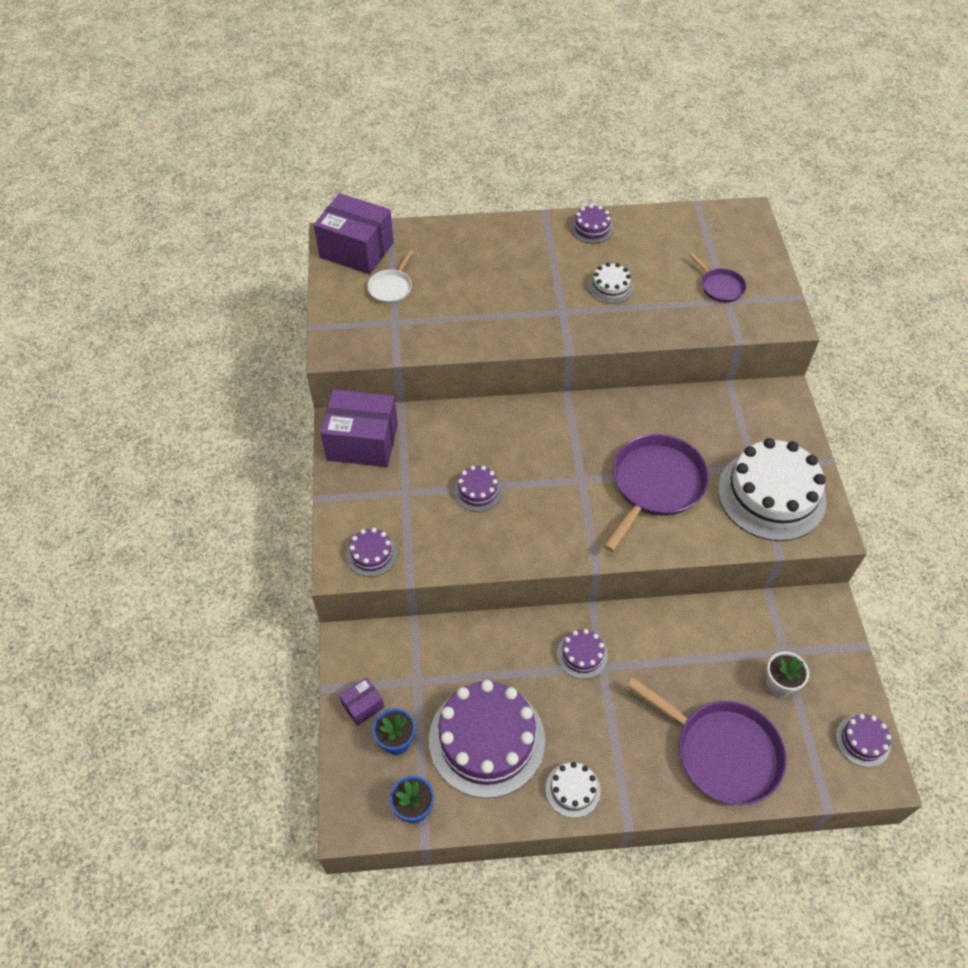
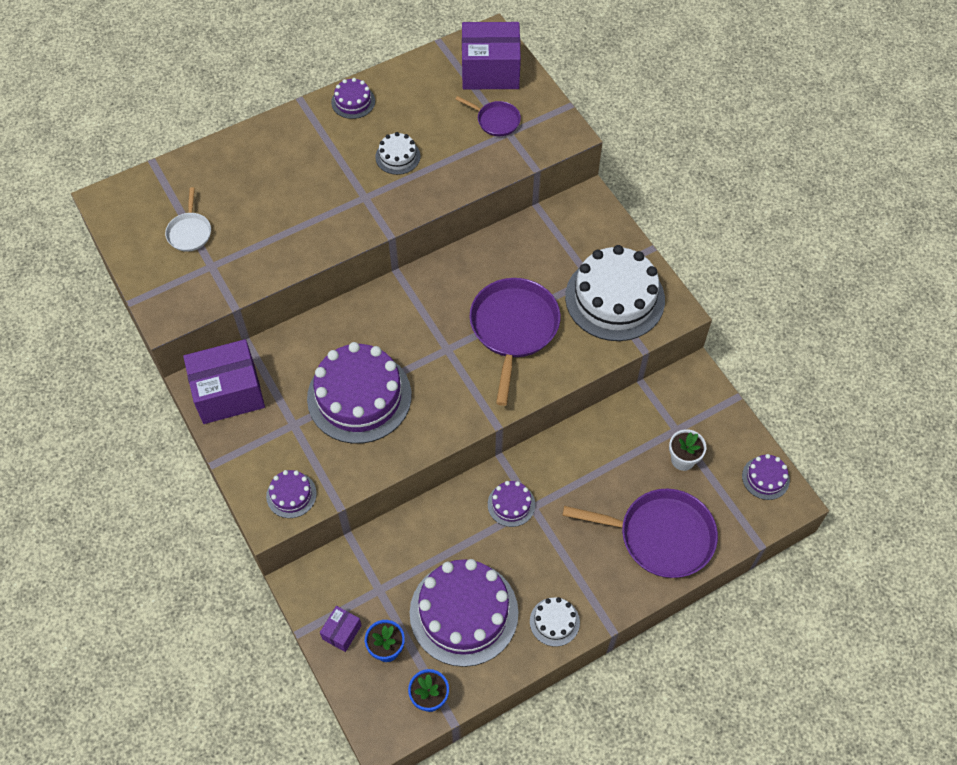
camera: 25 degrees left, 5 degrees up
purple box [314,193,394,274] -> purple box moved to [462,22,521,89]
purple cake [453,466,502,512] -> purple cake [307,342,412,444], size x2.17

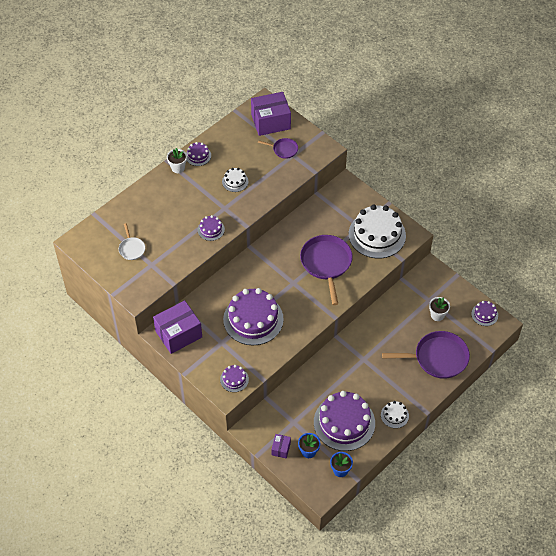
camera: 15 degrees left, 5 degrees down
purple cake [488,481,535,527] -> purple cake moved to [198,215,225,241]
none -> white flower pot [167,148,187,173]

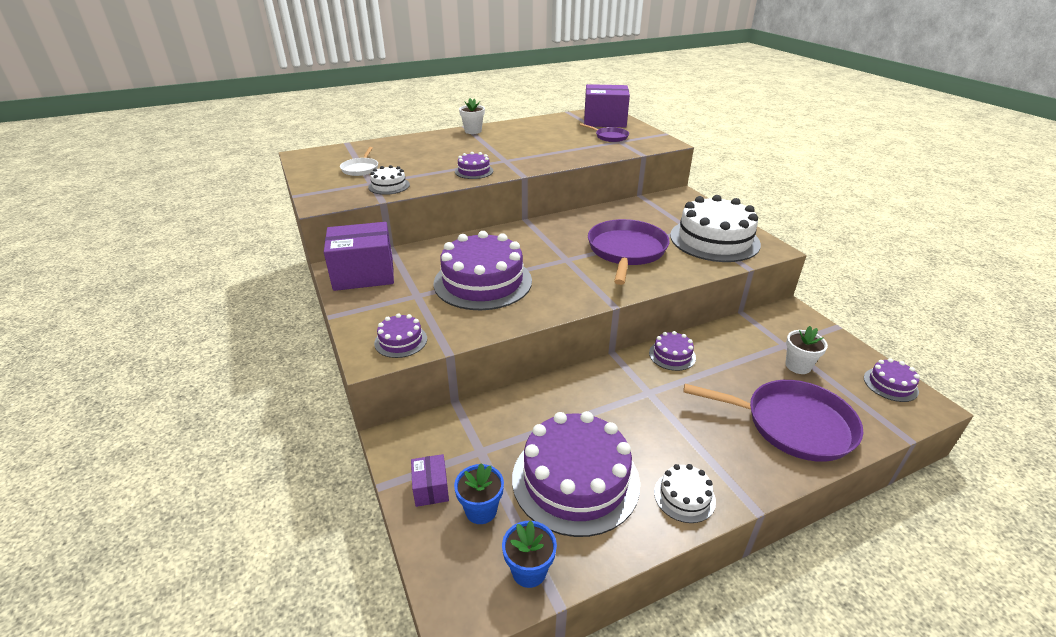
camera: 20 degrees right, 20 degrees down
purple cake [186,142,211,166] -> purple cake moved to [649,331,696,371]
white cake [222,168,249,192] -> white cake moved to [368,165,410,195]
purple box [271,434,291,459] -> purple box turned 45 degrees counterclockwise [411,454,449,507]

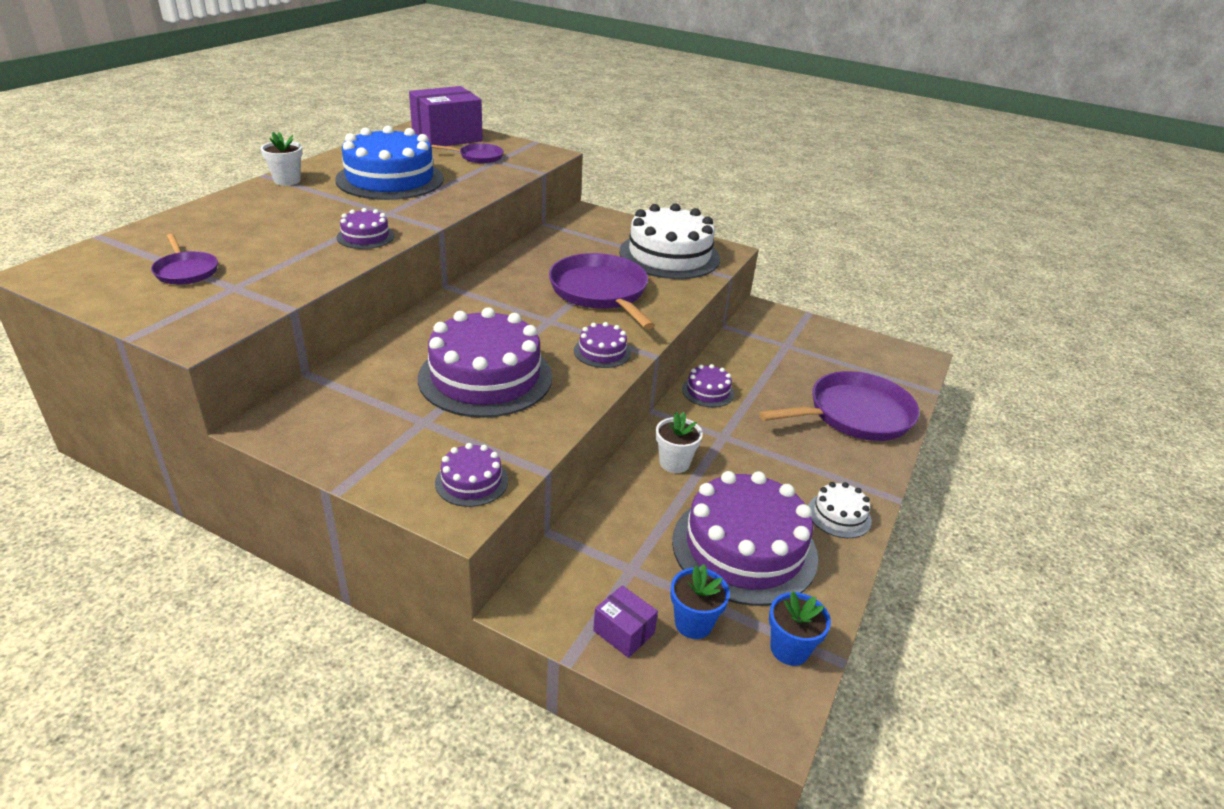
camera: 40 degrees left, 0 degrees up
purple box [324,222,394,291] -> none
white pan [340,147,378,176] -> purple pan [151,234,218,285]
white cake [368,165,410,195] -> none
white flower pot [786,326,828,374] -> white flower pot moved to [656,412,703,473]
purple cake [864,358,920,402] -> purple cake moved to [574,322,631,368]
none -> blue cake [335,126,444,200]

